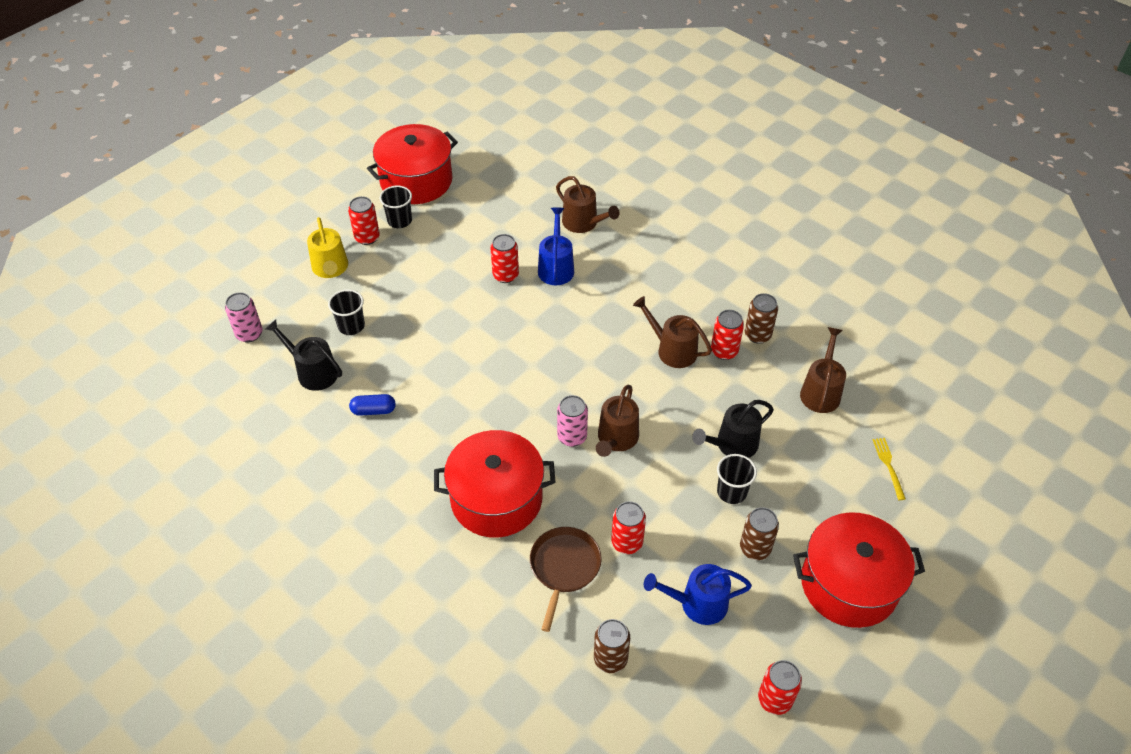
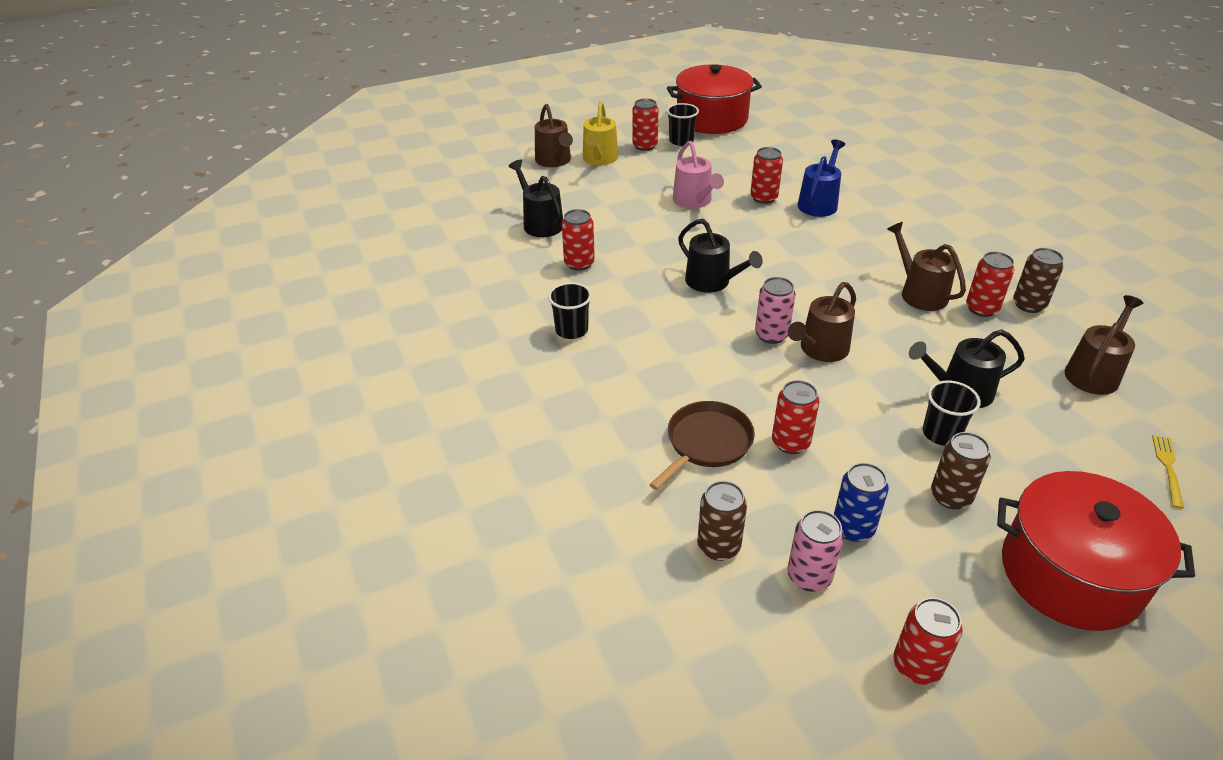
camera: 25 degrees right, 10 degrees down
pink can [225,292,263,343] -> pink can moved to [787,510,844,591]
black cup [328,289,365,335] -> black cup moved to [548,282,592,339]
blue capsule [349,394,396,416] -> red can [562,209,595,271]
red pot [434,430,556,538] -> none
brown watering can [556,176,620,233] -> brown watering can moved to [535,104,573,167]
blue watering can [644,564,752,625] -> blue can [834,463,889,542]
none -> pink watering can [673,141,724,208]
none -> black watering can [678,219,763,293]

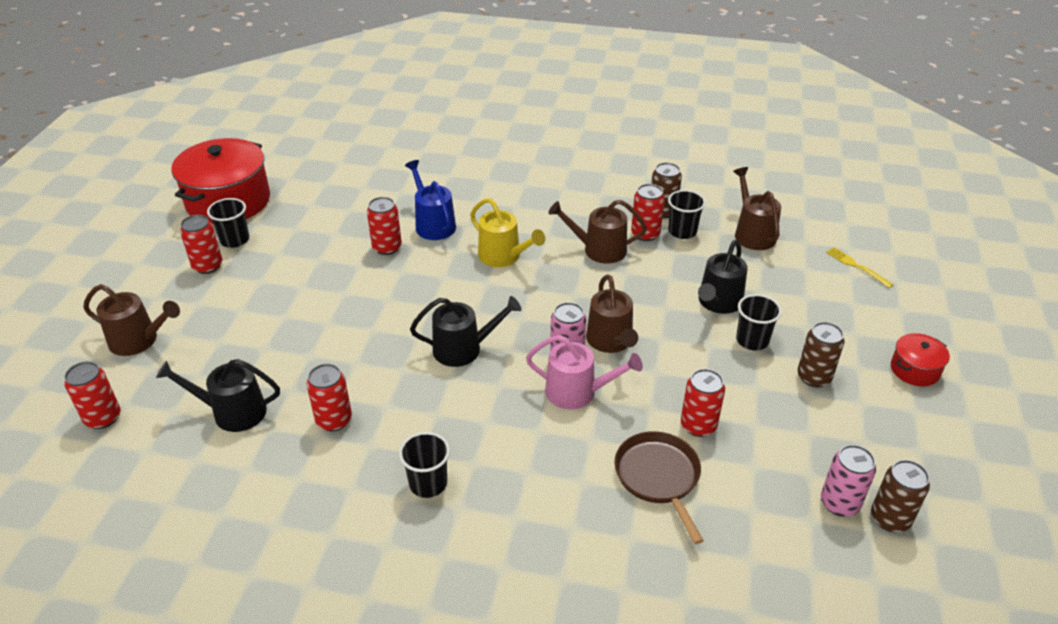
camera: 55 degrees left, 0 degrees up
yellow watering can [583,102,618,165] -> yellow watering can moved to [470,198,545,267]
pink watering can [673,141,724,208] -> pink watering can moved to [526,335,643,410]
brown can [697,481,747,561] -> brown can moved to [871,460,930,532]
blue can [834,463,889,542] -> none
red can [893,598,963,685] -> red can moved to [65,361,121,429]
red pot [997,471,1195,631] -> red pot [891,333,950,387], size x0.47
none -> black cup [668,190,706,239]

